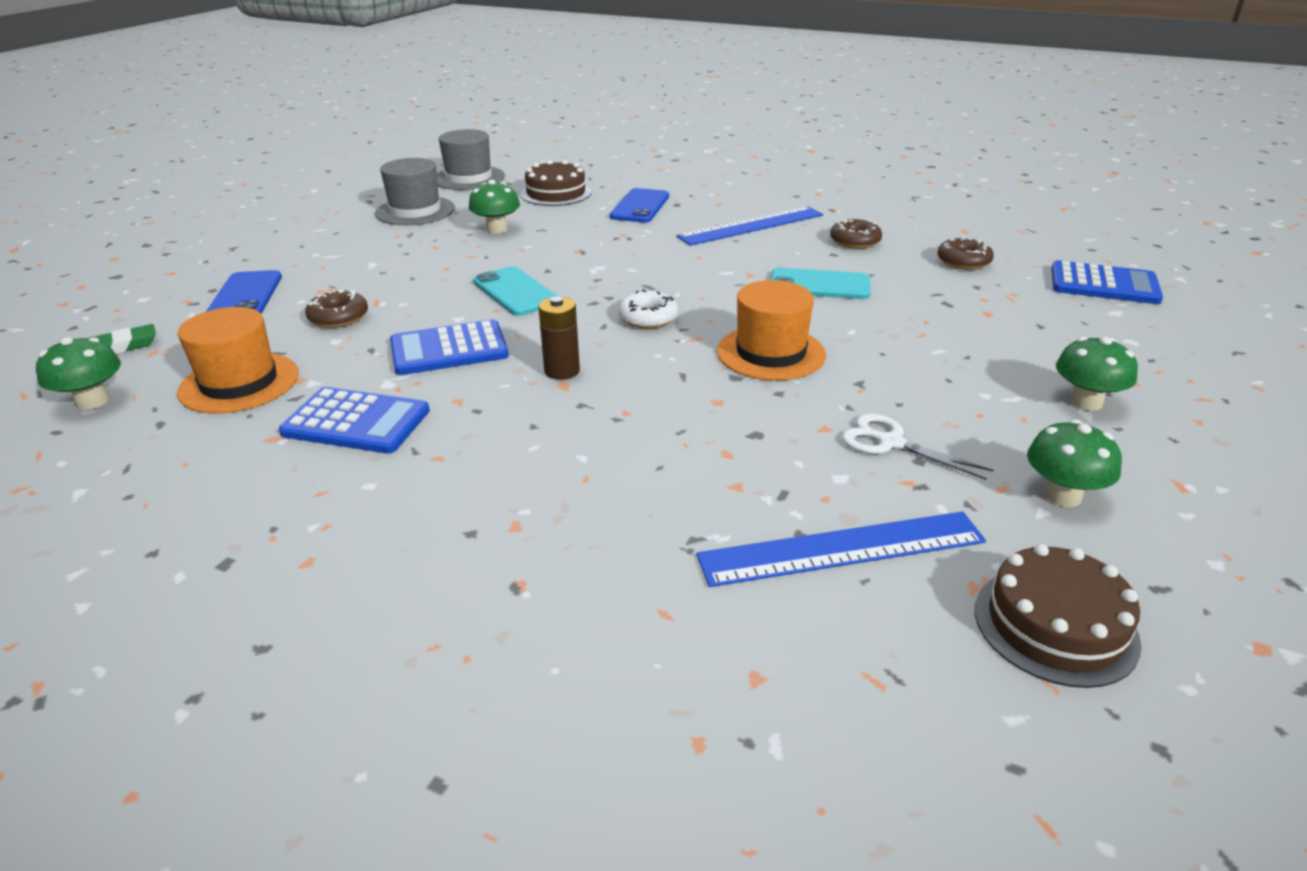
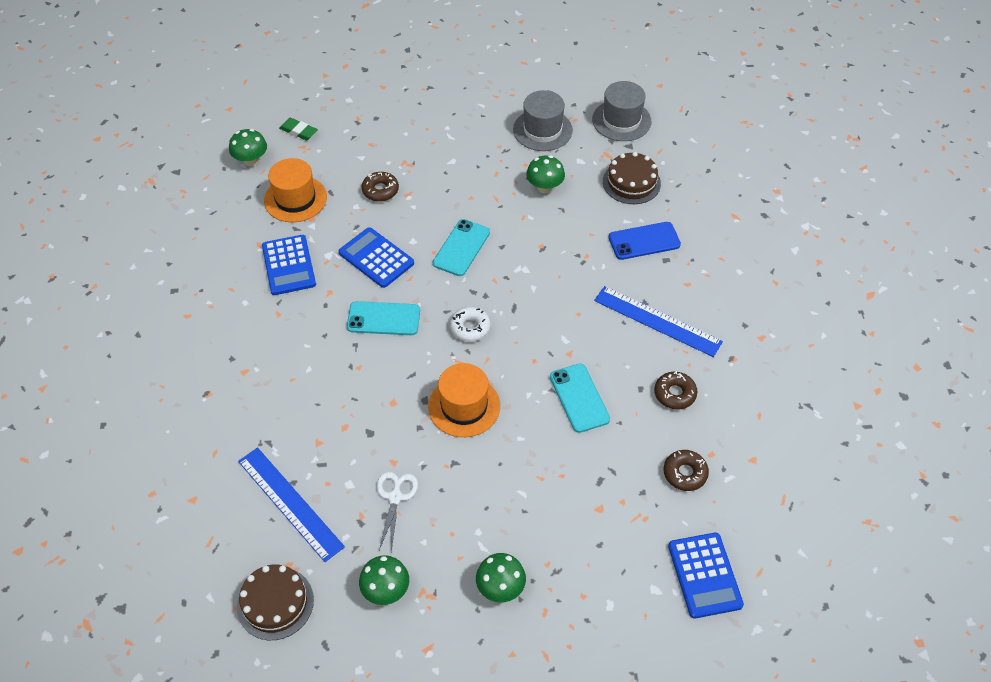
camera: 60 degrees right, 20 degrees up
blue phone [206,270,282,314] -> none
brown battery [538,296,580,380] -> turquoise phone [347,301,420,335]

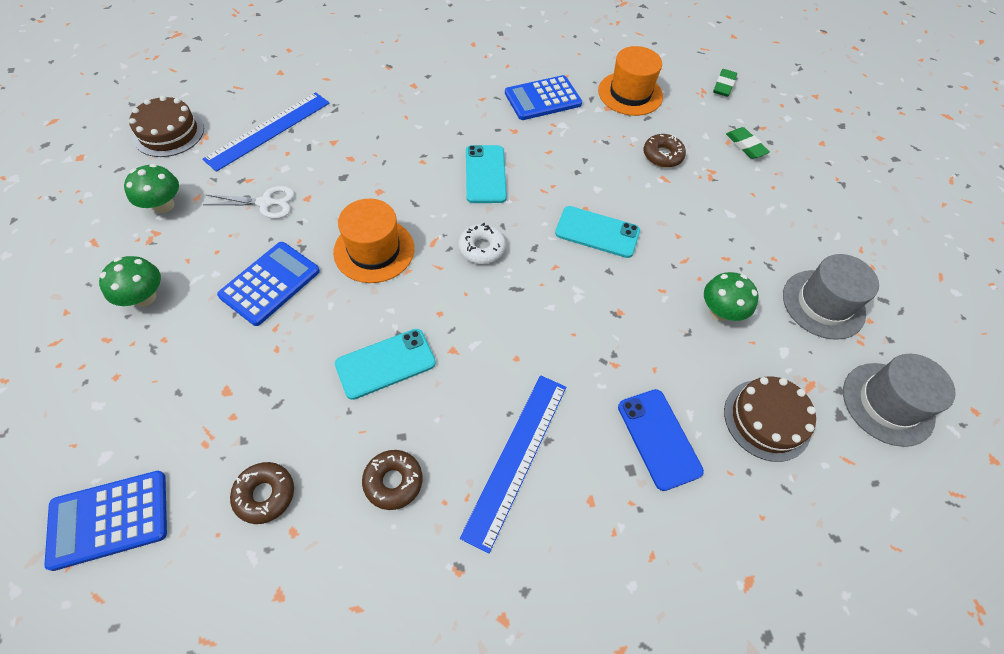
camera: 80 degrees right, 5 degrees up
green mushroom [229,129,267,167] -> none
blue calculator [339,227,414,288] -> blue calculator moved to [217,242,320,326]
none -> green eraser [726,127,770,159]

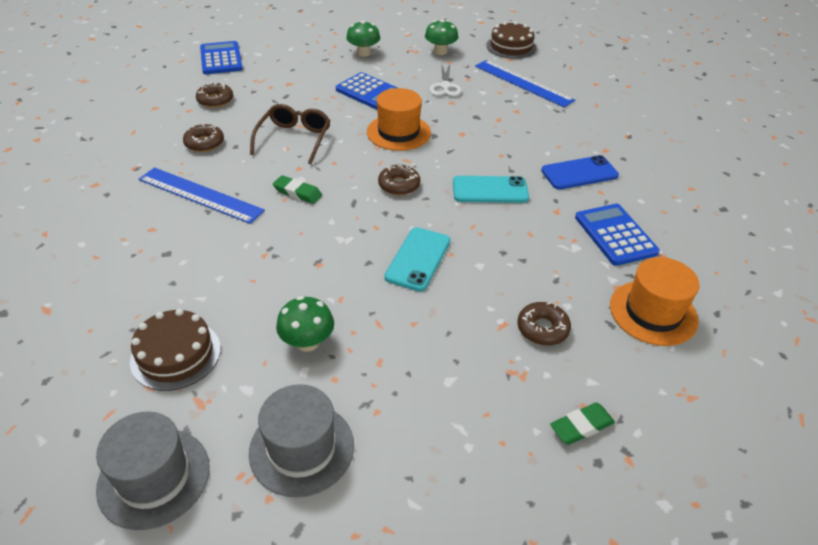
camera: 95 degrees right, 15 degrees down
turquoise phone [335,329,436,400] -> brown glasses [250,104,331,164]
white donut [458,223,506,264] -> brown donut [378,165,420,195]
blue phone [618,389,704,491] -> blue phone moved to [541,155,619,189]
green eraser [713,69,737,97] -> green eraser moved to [273,175,322,204]

